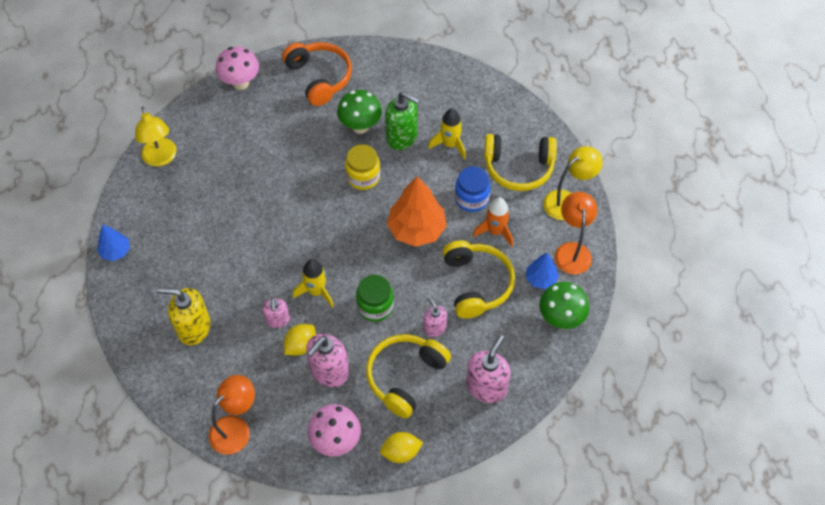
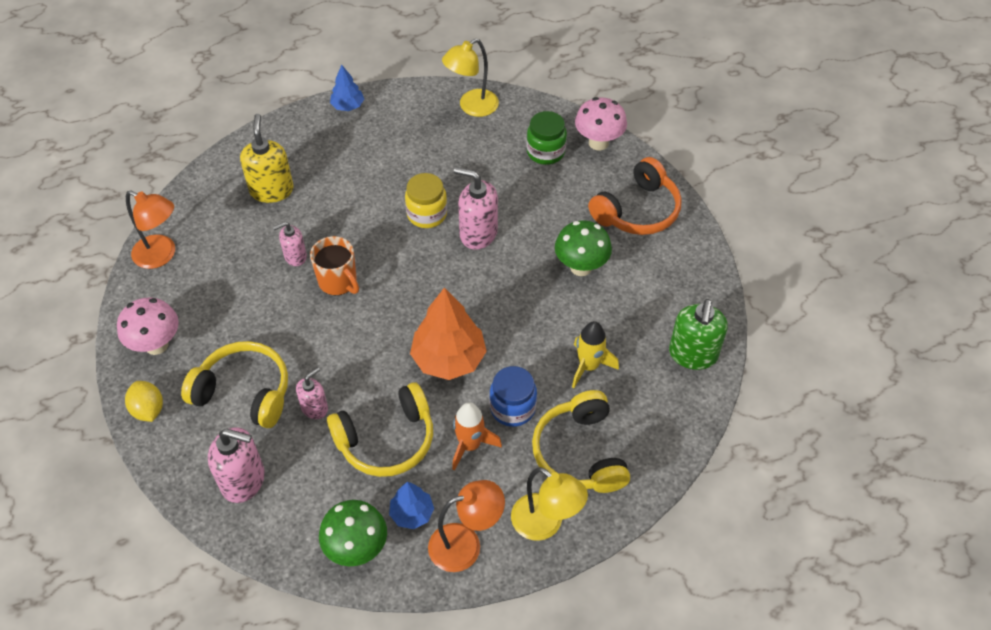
camera: 75 degrees right, 5 degrees down
yellow lemon [284,324,316,356] -> none
yellow rocket [293,259,334,308] -> orange mug [310,236,359,295]
pink soap dispenser [306,334,349,387] -> pink soap dispenser moved to [454,167,498,250]
yellow jar [345,144,380,190] -> yellow jar moved to [405,173,447,228]
green jar [356,275,394,322] -> green jar moved to [526,111,567,165]
green soap dispenser [385,91,420,150] -> green soap dispenser moved to [669,299,728,370]

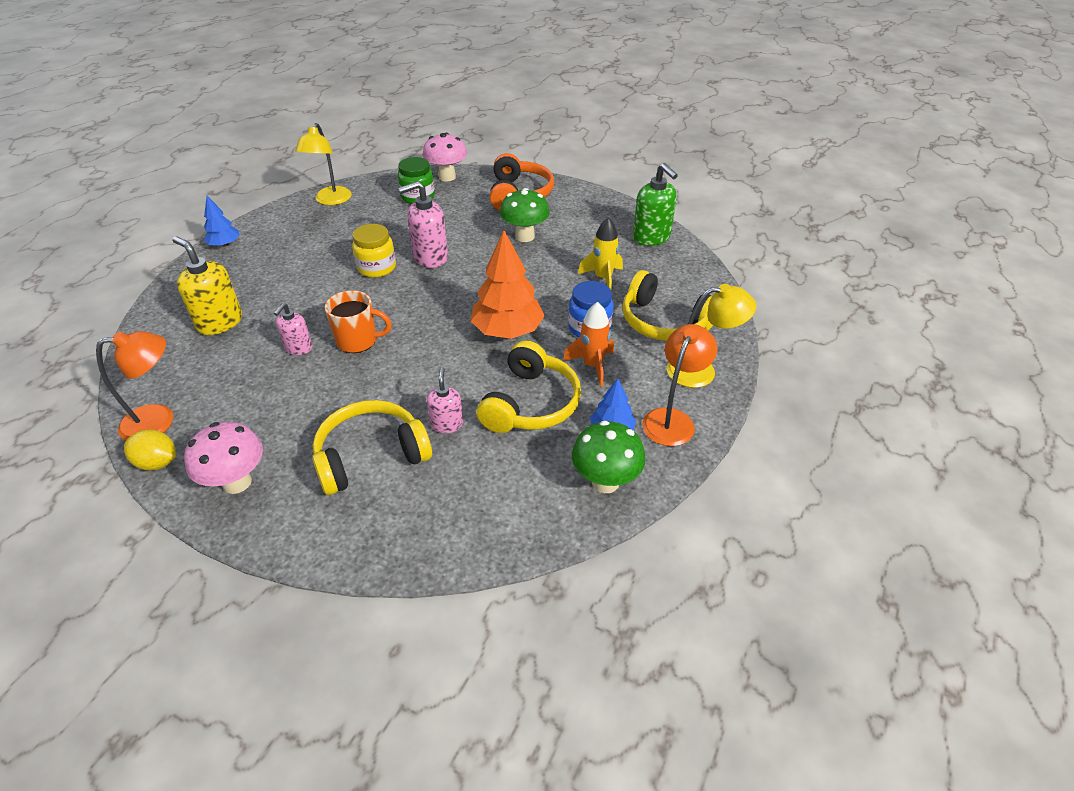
camera: 45 degrees left, 10 degrees down
yellow lemon [125,381,163,422] -> yellow lemon moved to [124,430,176,470]
pink soap dispenser [208,427,265,503] -> none

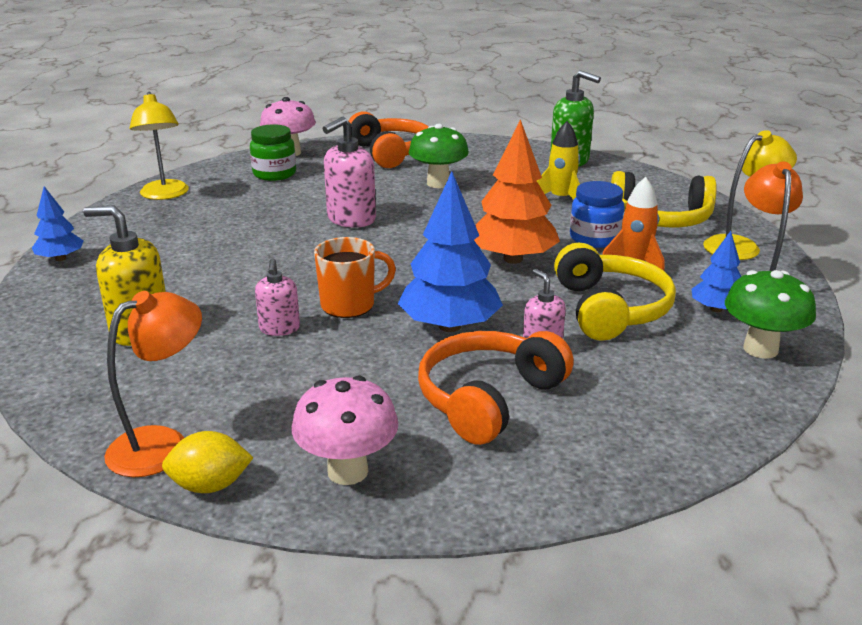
camera: 25 degrees left, 15 degrees down
yellow headphones [312,400,432,495] -> orange headphones [418,331,574,445]
yellow jar [352,224,396,278] -> none
none -> blue tree [398,171,503,332]

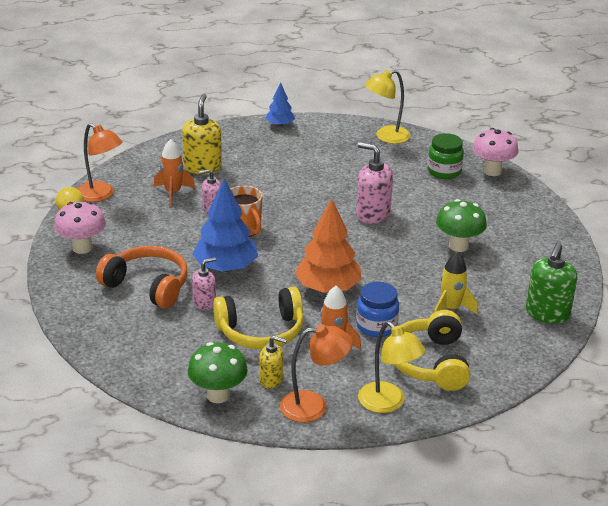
camera: 80 degrees right, 5 degrees up
orange headphones [349,111,428,168] -> none
blue tree [691,231,742,312] -> yellow soap dispenser [260,336,287,389]
none -> orange rocket [154,139,195,206]

